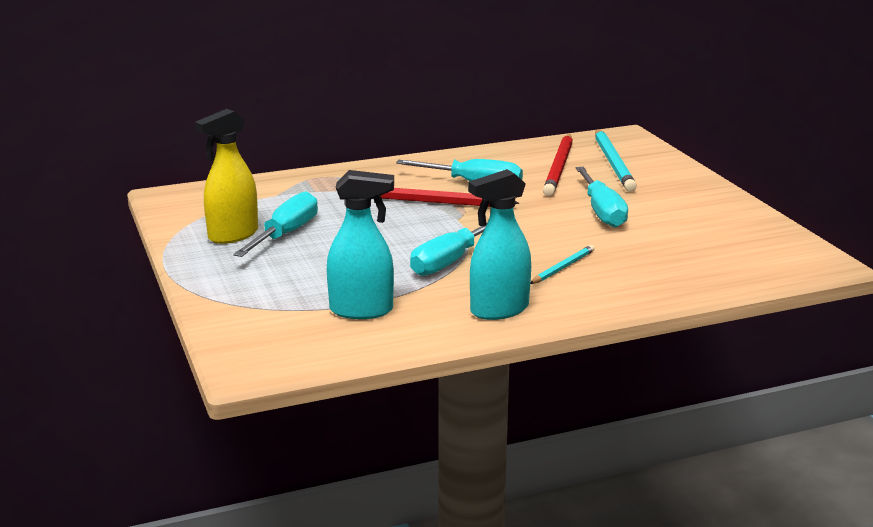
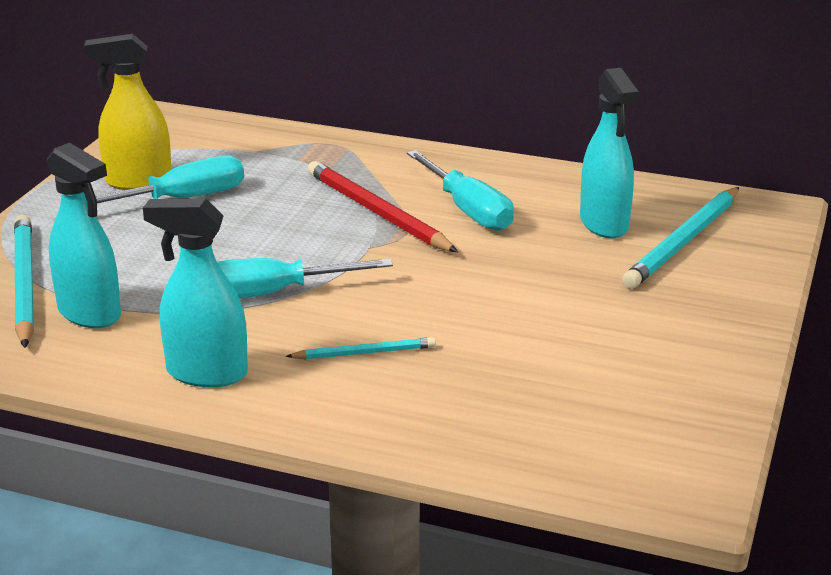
camera: 40 degrees right, 5 degrees up
red pencil [543,134,573,196] -> turquoise spray bottle [580,68,639,238]
turquoise screwdriver [576,167,628,228] -> none
none -> turquoise pencil [14,215,34,348]

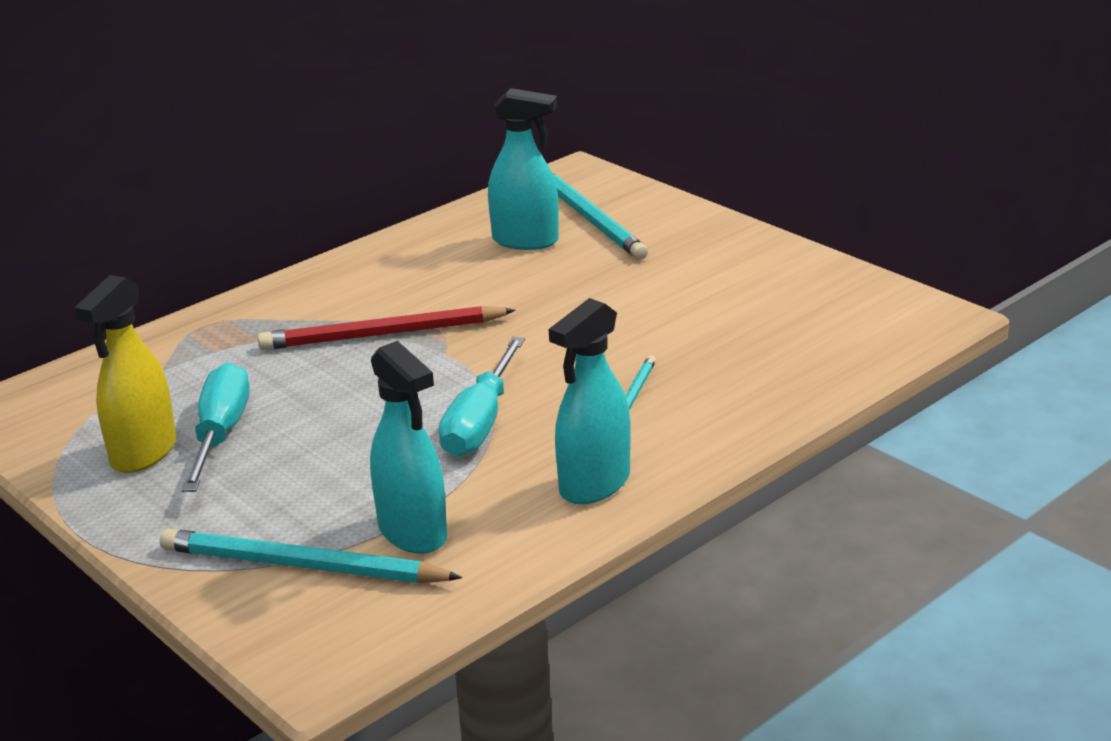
camera: 60 degrees left, 0 degrees up
turquoise spray bottle [47,142,121,328] -> turquoise spray bottle turned 75 degrees clockwise [370,341,447,554]
turquoise screwdriver [407,150,514,231] -> none

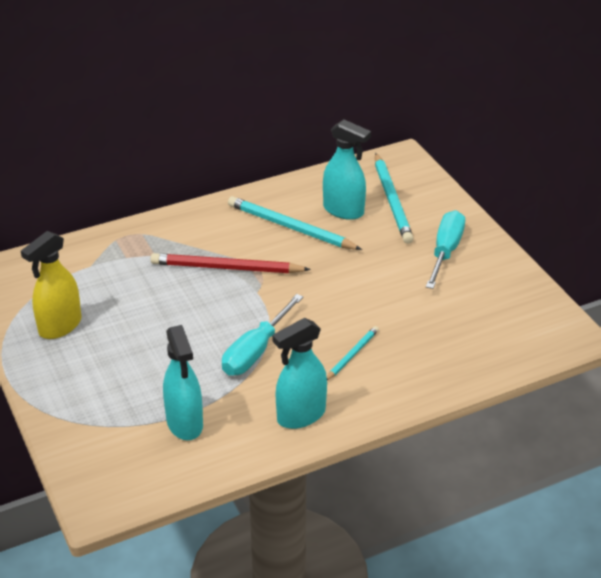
camera: 15 degrees right, 10 degrees up
turquoise pencil [160,529,462,583] -> turquoise pencil moved to [228,196,362,250]
turquoise screwdriver [182,362,250,492] -> turquoise screwdriver moved to [426,210,465,289]

